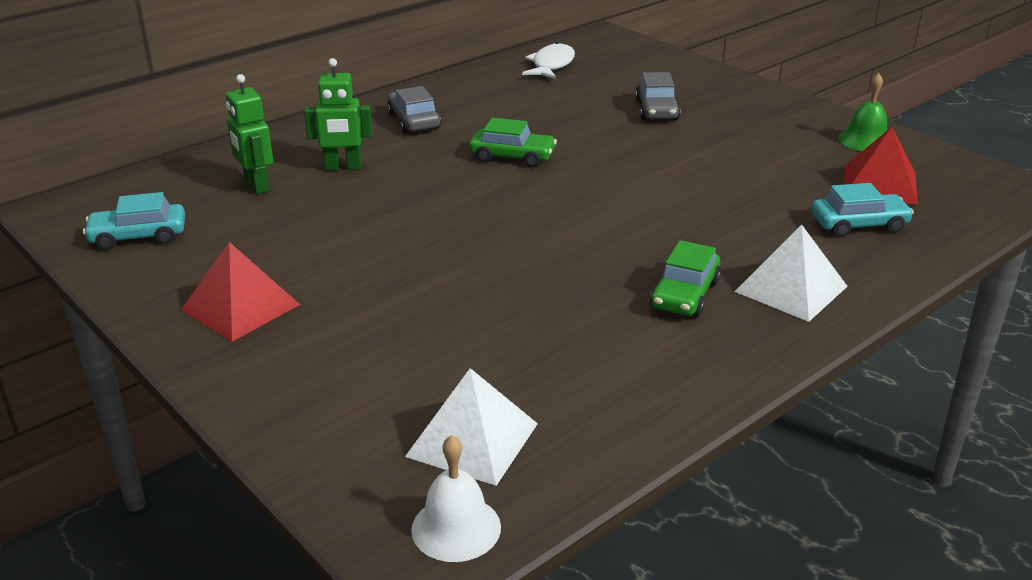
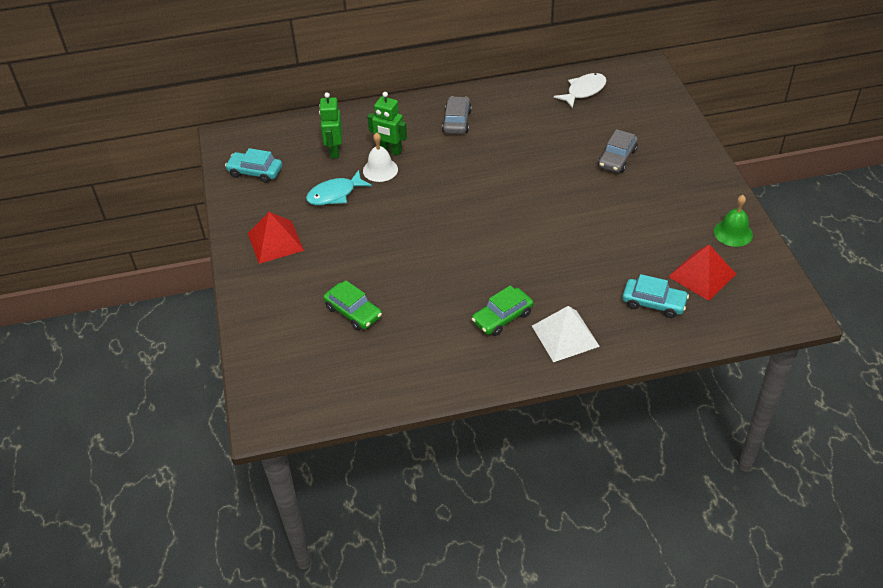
camera: 30 degrees right, 15 degrees up
white pyramid [405,368,538,486] -> none
white bell [411,435,501,562] -> white bell moved to [363,132,398,182]
green car [469,118,557,167] -> green car moved to [323,280,382,331]
none -> turquoise fish [306,170,372,205]

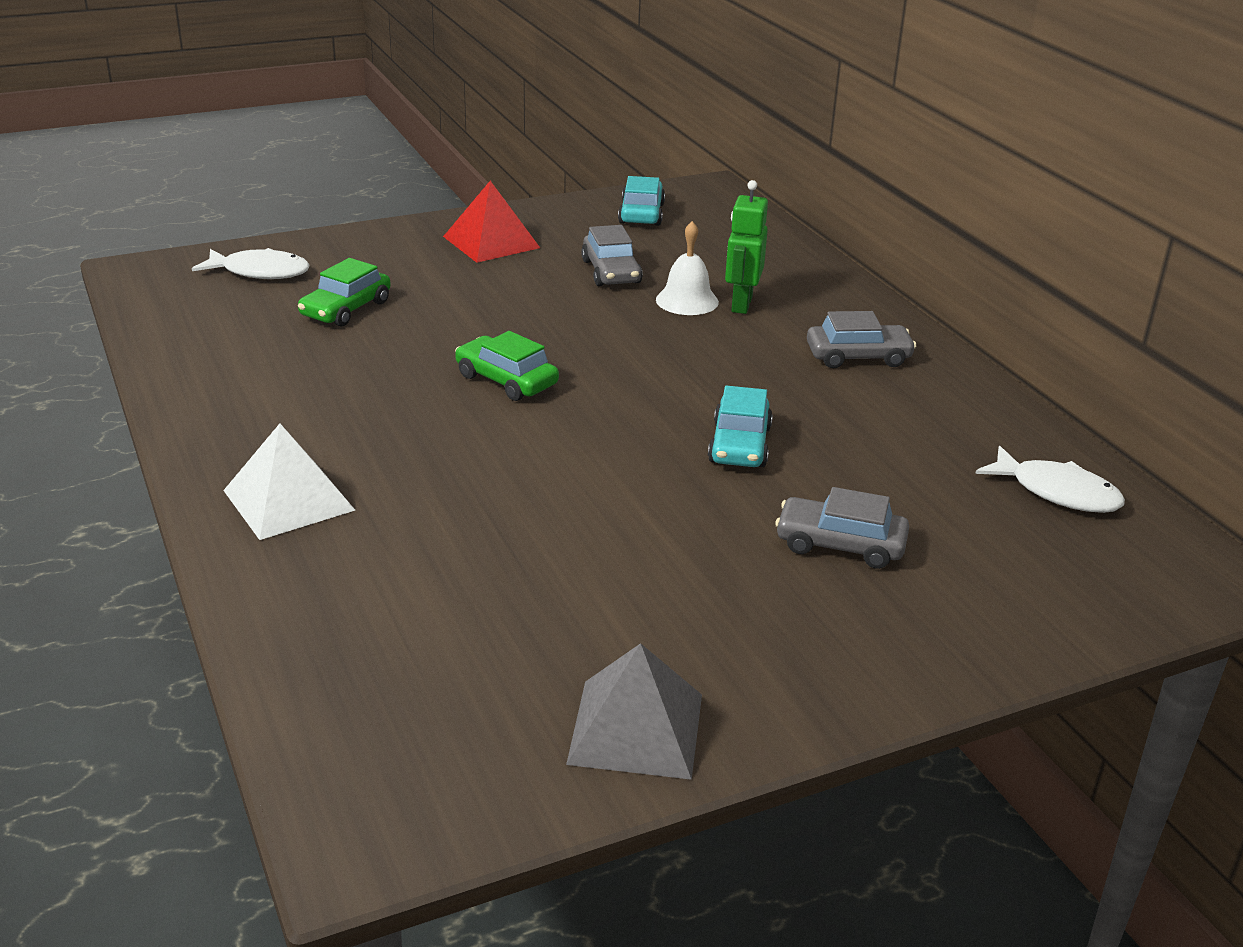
camera: 75 degrees right, 15 degrees down
turquoise fish [306,170,372,205] -> grey car [581,225,643,286]
green robot [319,92,342,159] -> none
green car [472,285,534,336] -> green car moved to [455,331,559,401]
turquoise car [622,274,689,318] -> turquoise car moved to [708,385,773,467]
red pyramid [668,245,736,301] -> none
green bell [714,195,753,247] -> grey pyramid [566,643,702,780]
none -> white fish [192,248,310,279]

